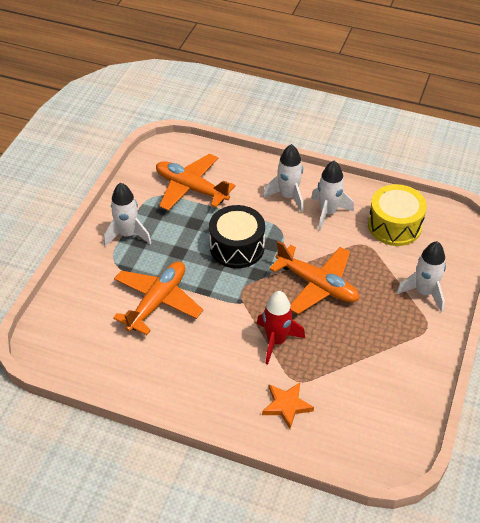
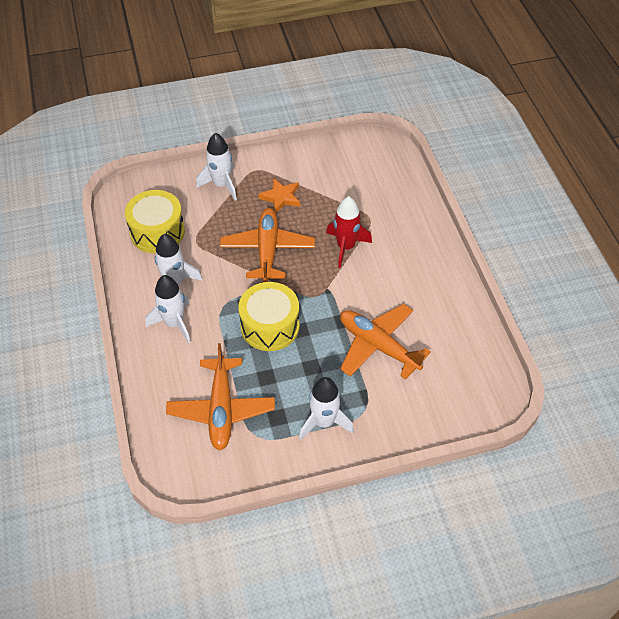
camera: 125 degrees left, 5 degrees up
orange plane [113,261,203,335] -> orange plane turned 45 degrees clockwise [340,304,431,380]
black drum [209,205,265,268] -> yellow drum [238,282,299,351]
orange star [262,382,314,429] -> orange star moved to [258,178,300,213]

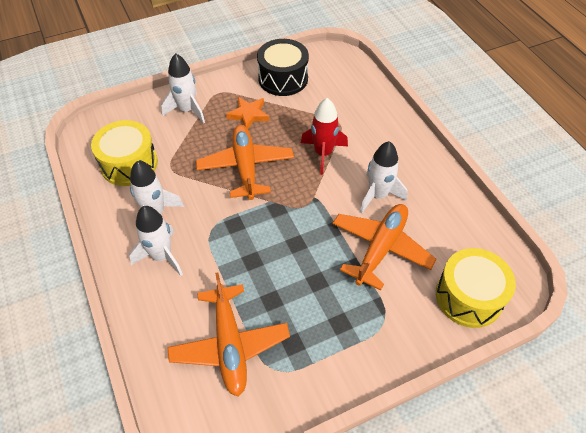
camera: 10 degrees left, 0 degrees up
yellow drum [238,282,299,351] -> yellow drum moved to [436,248,516,328]
white rocket [299,377,354,441] -> white rocket moved to [360,141,408,214]
orange plane [340,304,431,380] -> orange plane turned 90 degrees clockwise [333,204,437,290]
none -> black drum [257,39,309,96]

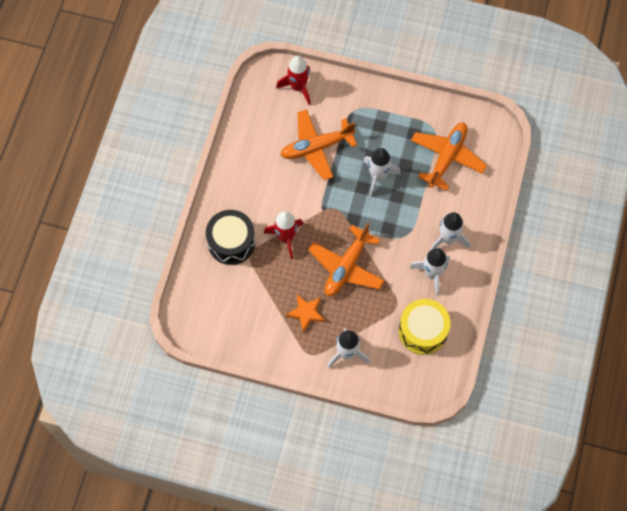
camera: 140 degrees left, 15 degrees up
black drum [257,39,309,96] -> black drum moved to [206,210,256,265]
white rocket [360,141,408,214] -> white rocket moved to [363,148,401,197]
yellow drum [436,248,516,328] -> red rocket [276,56,310,105]

